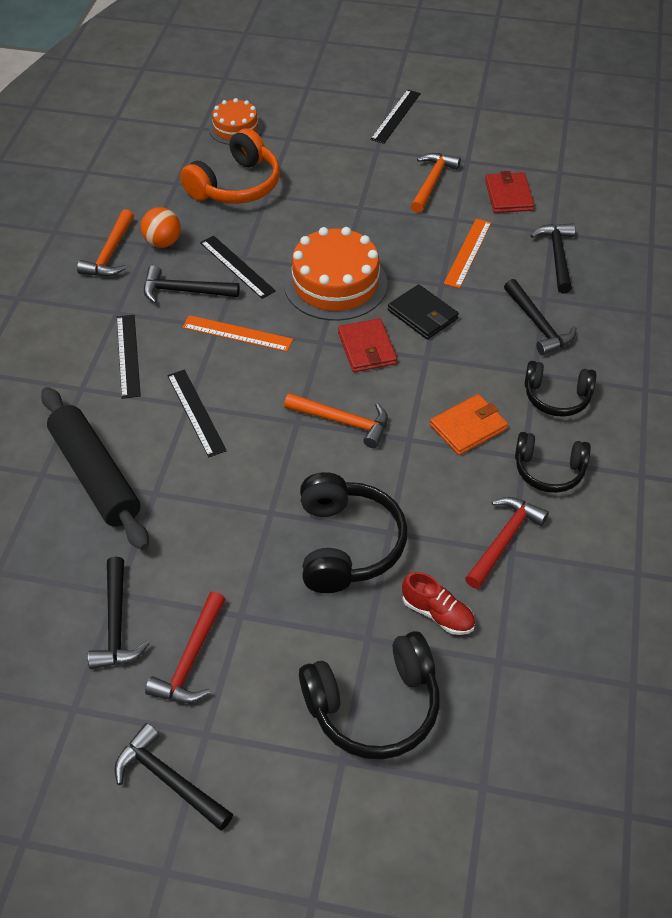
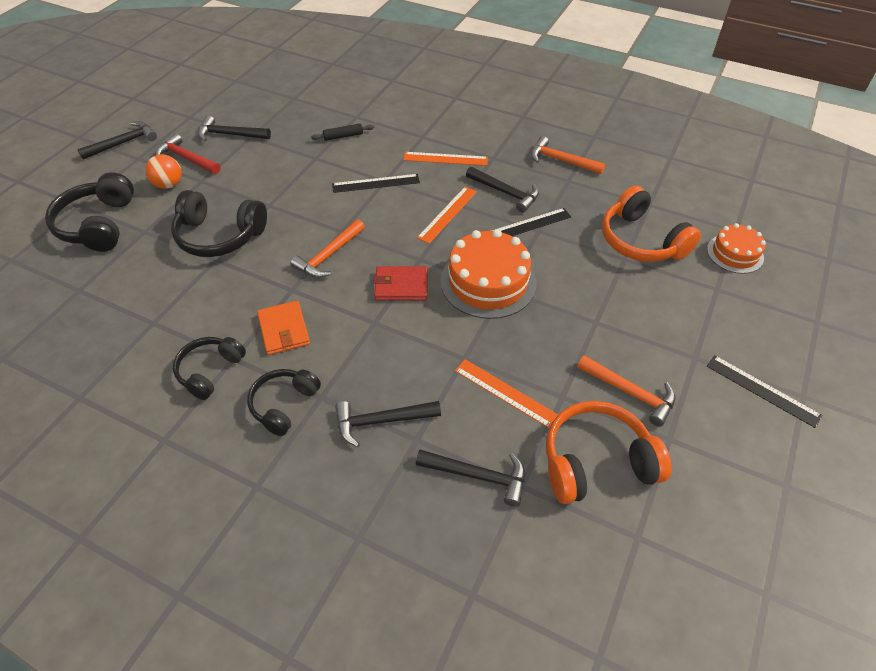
camera: 105 degrees right, 0 degrees up
black rolling pin [41,387,149,550] -> black rolling pin [311,124,374,141], size x0.42
black ruler [117,315,141,399] -> orange ruler [403,152,488,166]
orange ball [141,207,181,248] -> orange ball moved to [145,154,181,189]
black hammer [144,265,240,303] -> black hammer turned 105 degrees clockwise [466,167,539,213]
black wallet [388,284,459,339] -> none
red shoe [402,572,475,635] -> none
red hammer [465,497,549,589] -> none
red wallet [485,171,534,213] -> orange headphones [546,401,672,504]

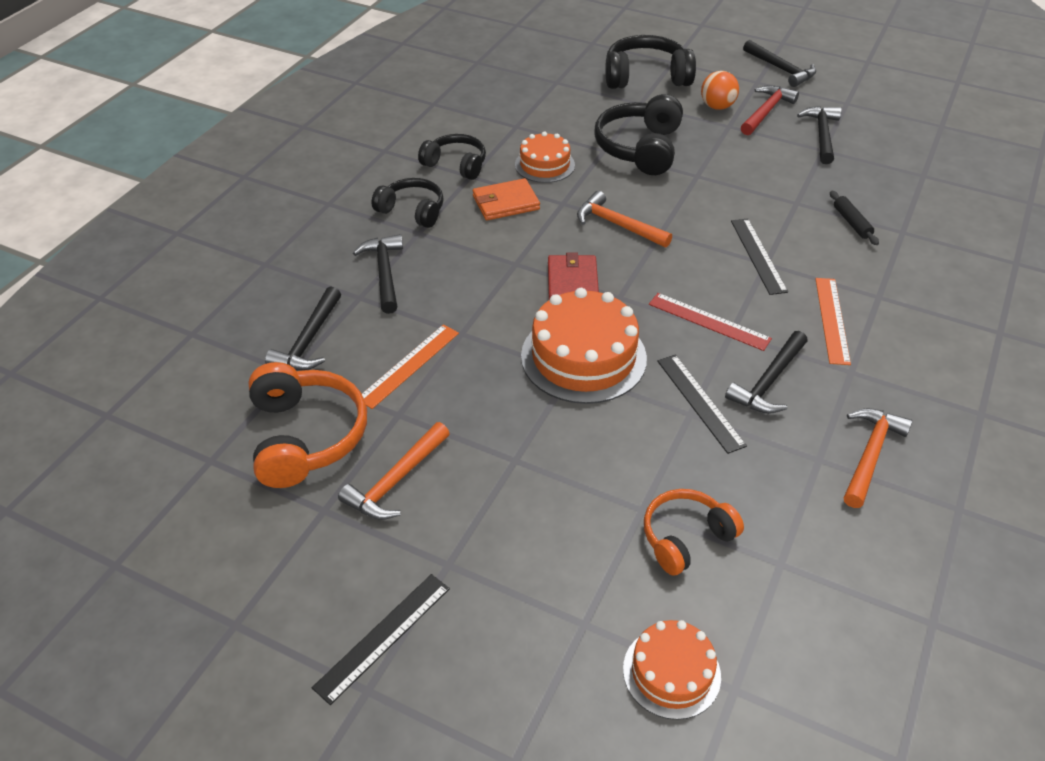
camera: 90 degrees right, 5 degrees down
orange ruler [417,187,477,244] -> red ruler [649,293,772,351]
orange headphones [602,186,701,262] -> orange headphones [644,489,744,575], size x0.64
none -> orange cake [515,132,575,183]

